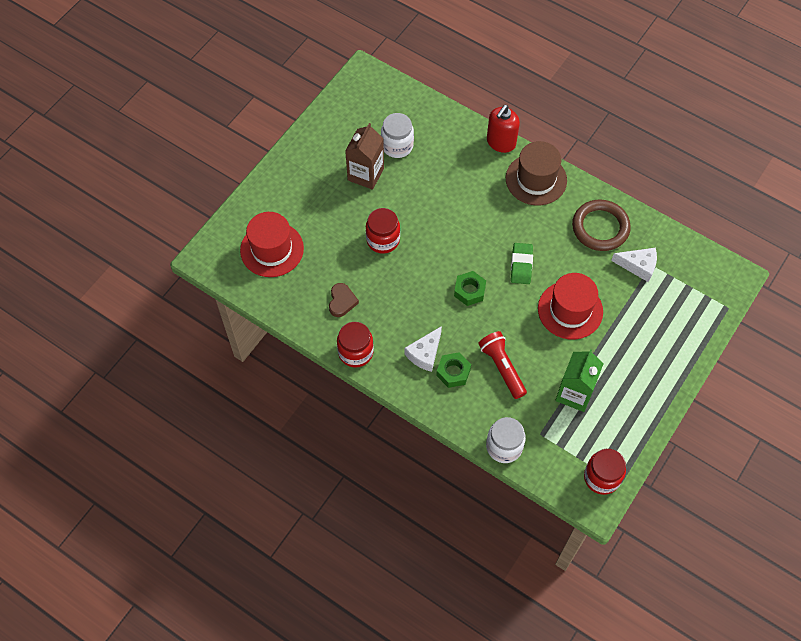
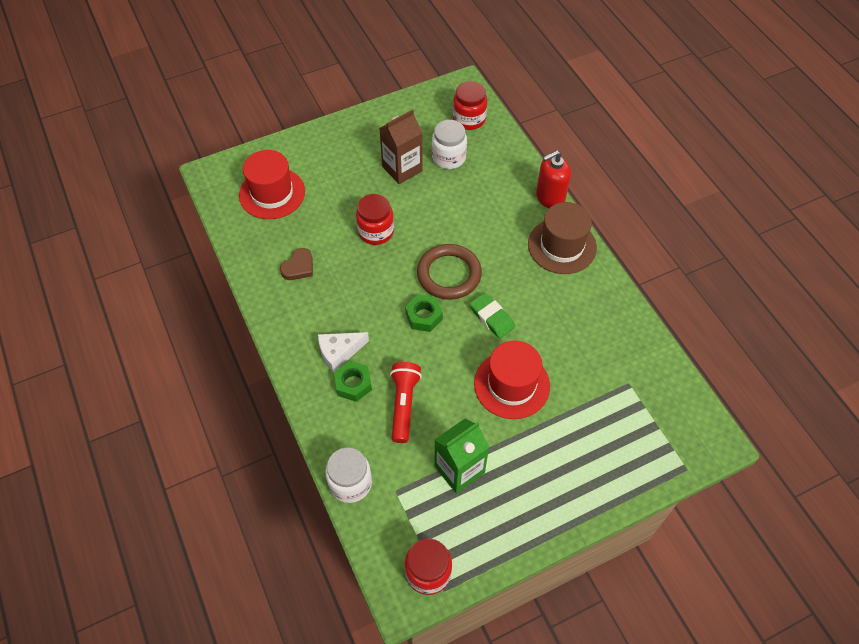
camera: 30 degrees right, 5 degrees down
red jar [337,322,374,368] -> red jar moved to [453,81,487,130]
green eraser [511,243,533,284] -> green eraser turned 75 degrees counterclockwise [469,293,515,339]
brown ring [572,200,631,251] -> brown ring moved to [417,244,482,300]
white cheese [611,248,657,282] -> none

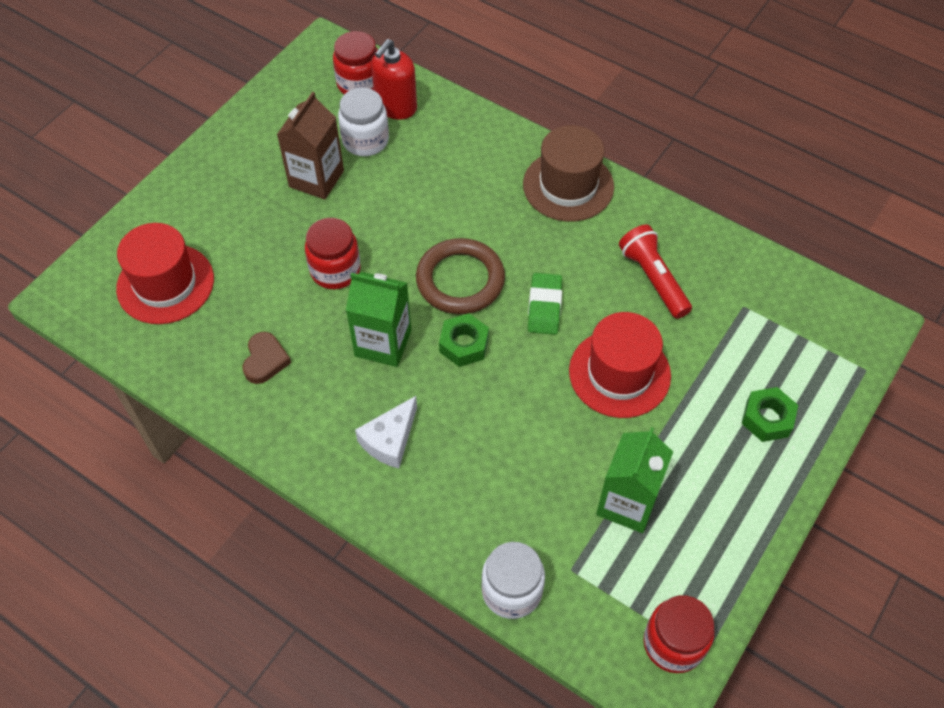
camera: 30 degrees left, 0 degrees up
green nut [334,360,372,402] -> green nut moved to [741,387,798,442]
red flashlight [390,362,422,443] -> red flashlight moved to [619,225,692,319]
green eraser [469,293,515,339] -> green eraser turned 75 degrees clockwise [528,273,562,335]
red soap dispenser [536,150,571,208] -> red soap dispenser moved to [371,39,417,120]
none -> green carton [346,272,411,367]

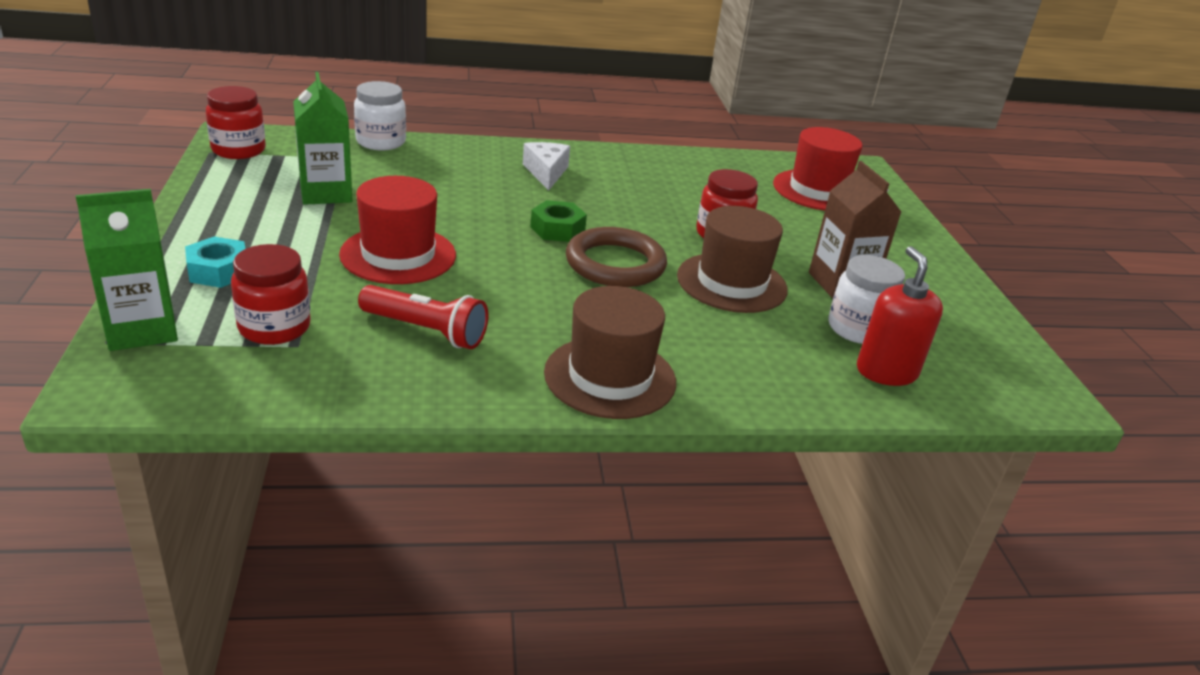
camera: 135 degrees right, 25 degrees down
brown heart [243,332,291,384] -> none
red jar [333,31,378,94] -> red jar moved to [231,244,311,345]
green carton [346,272,411,367] -> green carton moved to [76,189,178,351]
green eraser [528,273,562,335] -> none
green nut [741,387,798,442] -> turquoise nut [185,237,245,288]
none -> brown hat [677,206,788,313]

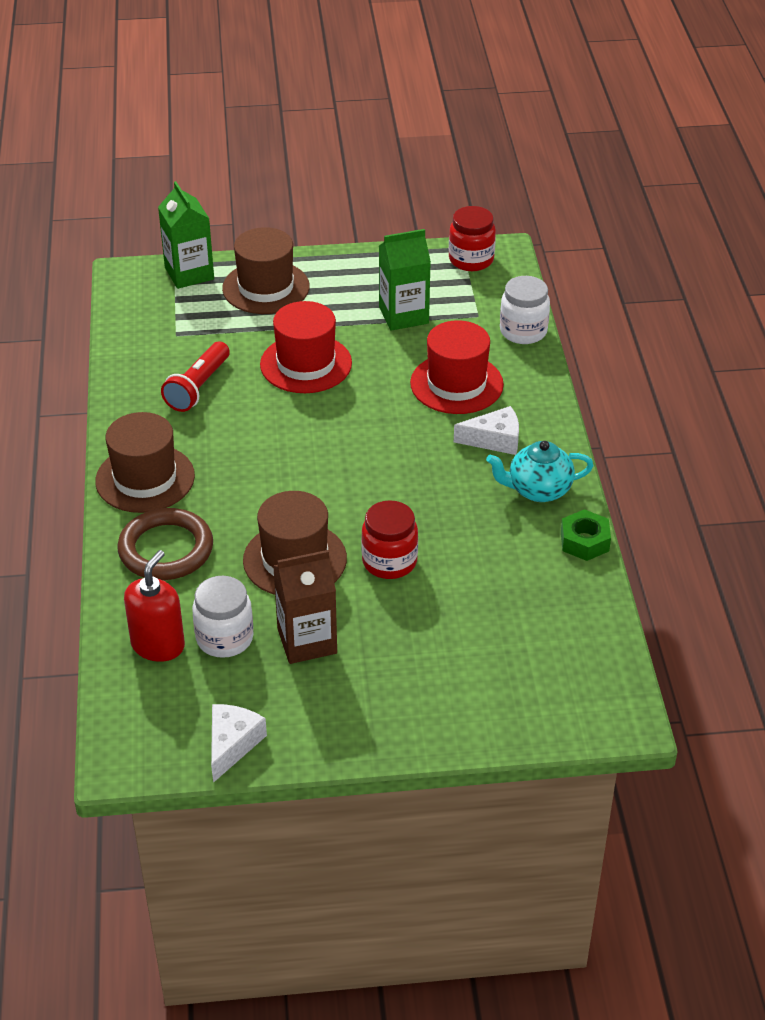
camera: 95 degrees right, 10 degrees up
turquoise nut [185,237,245,288] -> brown hat [222,227,310,314]
red jar [231,244,311,345] -> none
green nut [530,200,587,242] -> green nut moved to [561,509,611,561]
brown ring [566,227,667,287] -> brown ring moved to [117,508,213,580]
red hat [773,127,862,211] -> red hat moved to [410,320,504,414]
red soap dispenser [857,246,943,386] -> red soap dispenser turned 60 degrees counterclockwise [124,550,185,662]
none -> white cheese [211,704,267,783]
none -> turquoise teapot [486,441,594,502]

